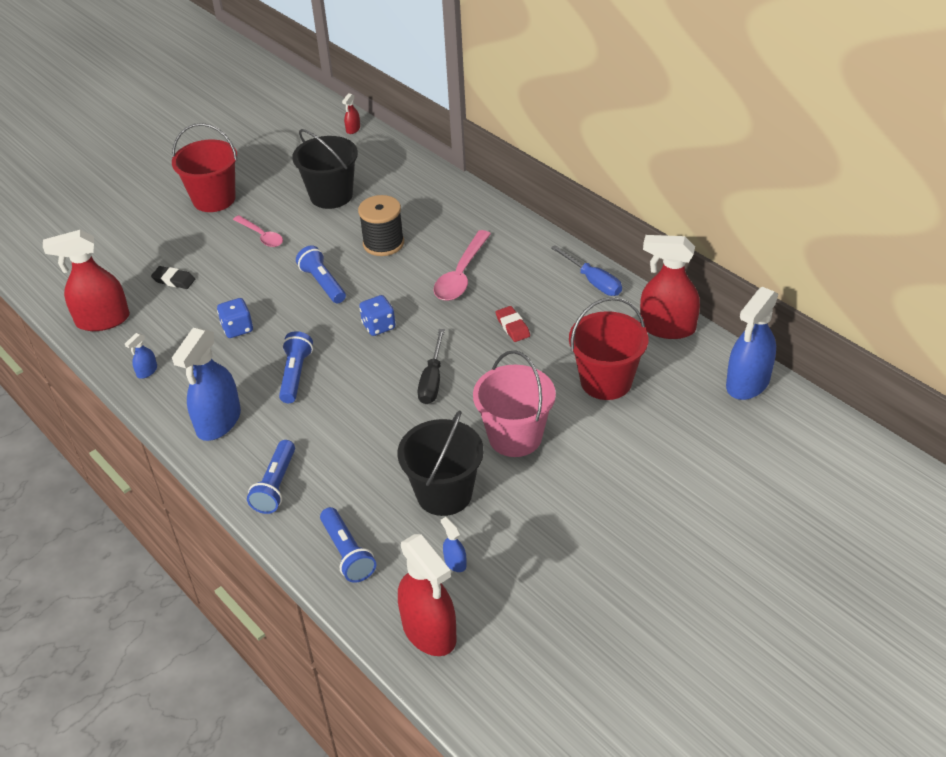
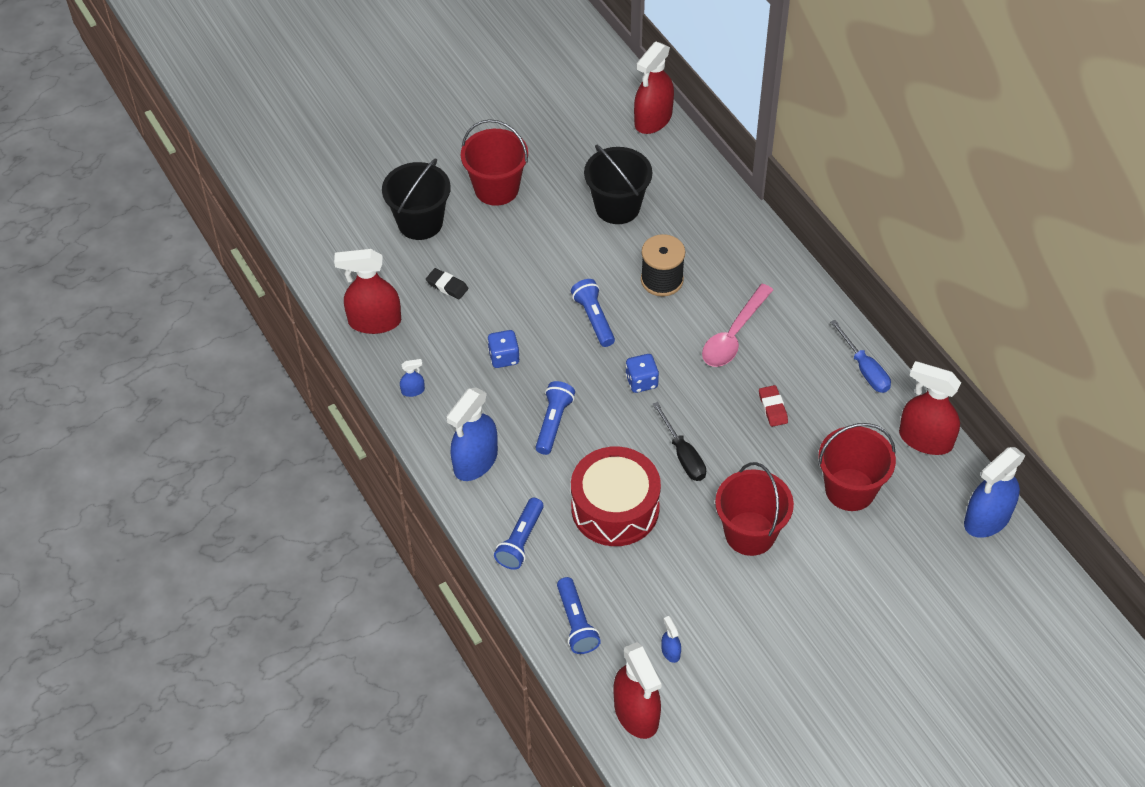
camera: 10 degrees right, 10 degrees up
blue spray bottle [125,333,157,379] -> blue spray bottle turned 150 degrees counterclockwise [400,359,425,397]
pink spoon [233,215,283,247] -> none
red spray bottle [342,93,360,134] -> red spray bottle [634,42,674,134], size x2.31
black bucket [397,410,484,516] -> black bucket moved to [382,158,451,240]
black screwdriver [418,329,445,404] -> black screwdriver turned 45 degrees counterclockwise [652,402,706,481]
pink bucket [473,350,556,457] -> red bucket [715,462,794,556]
none -> red drum [571,446,661,546]

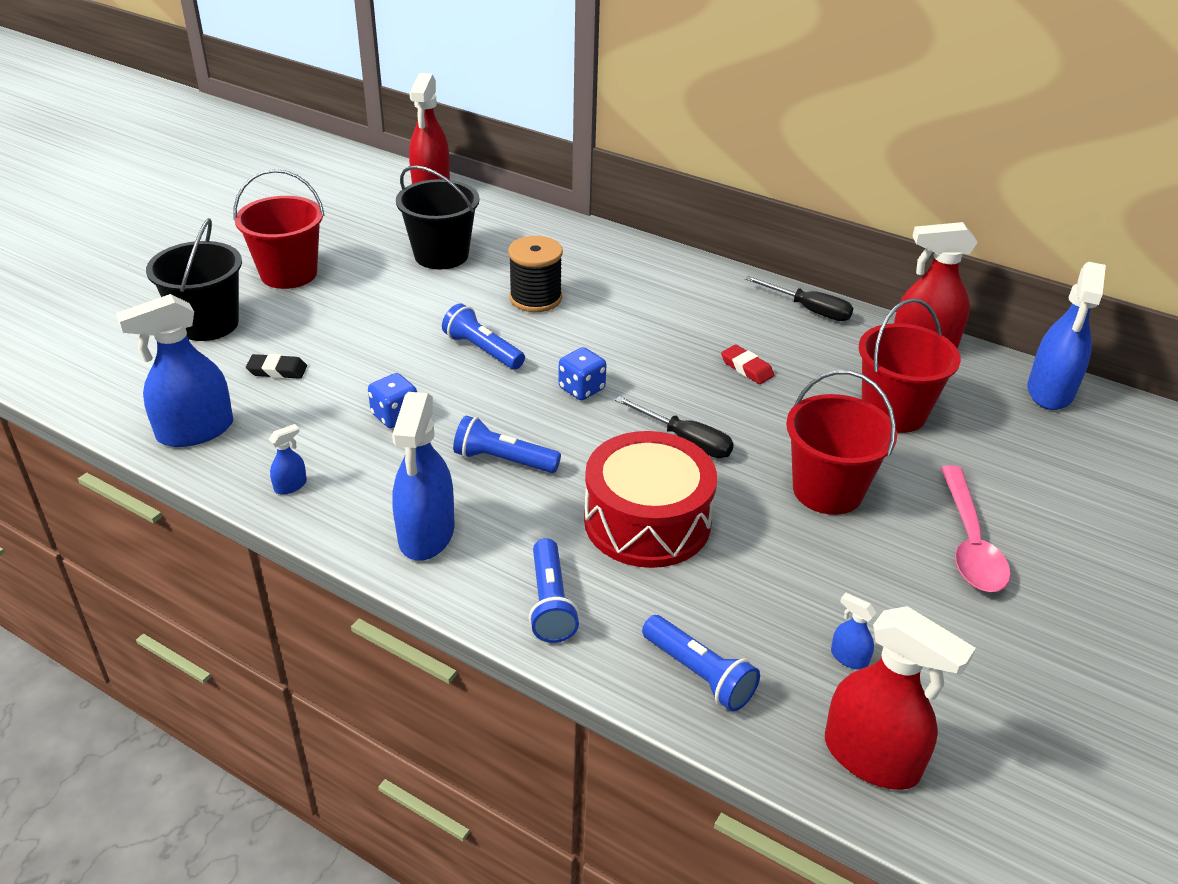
camera: 30 degrees left, 15 degrees down
red spray bottle [334,249,401,334] -> blue spray bottle [116,294,234,447]
blue flashlight [535,381,575,455] -> blue flashlight turned 60 degrees counterclockwise [453,415,561,473]
pink spoon [702,284,773,367] -> pink spoon moved to [941,465,1011,592]
blue screwdriver [830,320,891,393] -> black screwdriver [745,276,853,321]

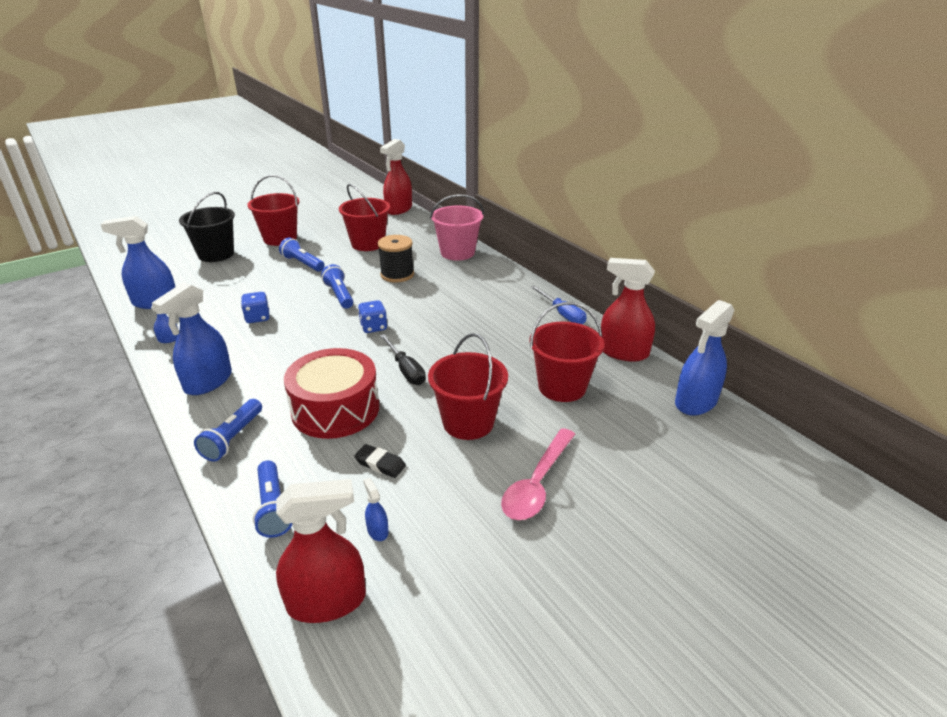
camera: 25 degrees right, 5 degrees down
black eraser [246,354,307,379] -> black eraser moved to [354,444,406,478]
black bucket [396,165,480,269] -> red bucket [339,184,390,251]
blue flashlight [453,415,561,473] -> blue flashlight moved to [279,238,325,272]
red eraser [721,345,774,384] -> none
black screwdriver [745,276,853,321] -> blue screwdriver [531,286,587,325]
red spray bottle [825,606,976,790] -> red spray bottle turned 75 degrees counterclockwise [276,479,366,623]
none -> pink bucket [430,194,484,261]

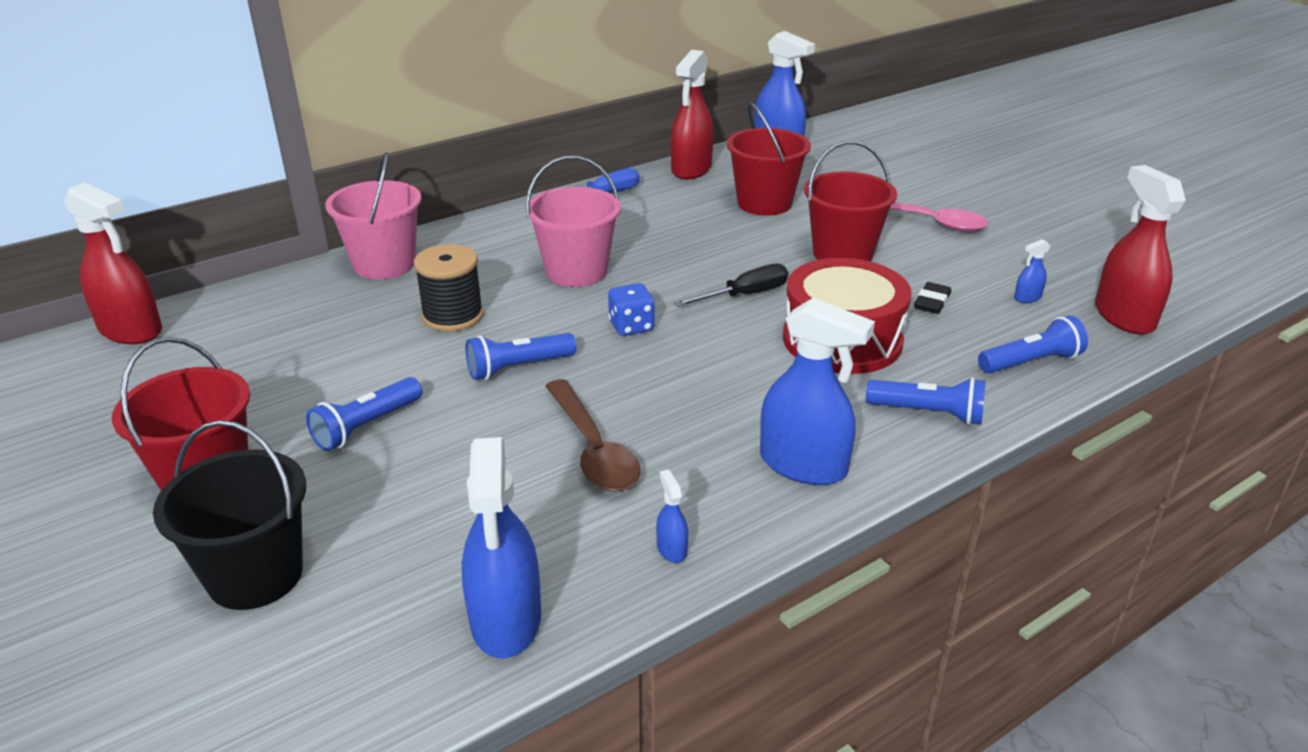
camera: 90 degrees left, 0 degrees up
blue dice [241,292,270,323] -> brown spoon [546,379,641,491]
red bucket [339,184,390,251] -> none
none -> pink bucket [526,156,621,287]

